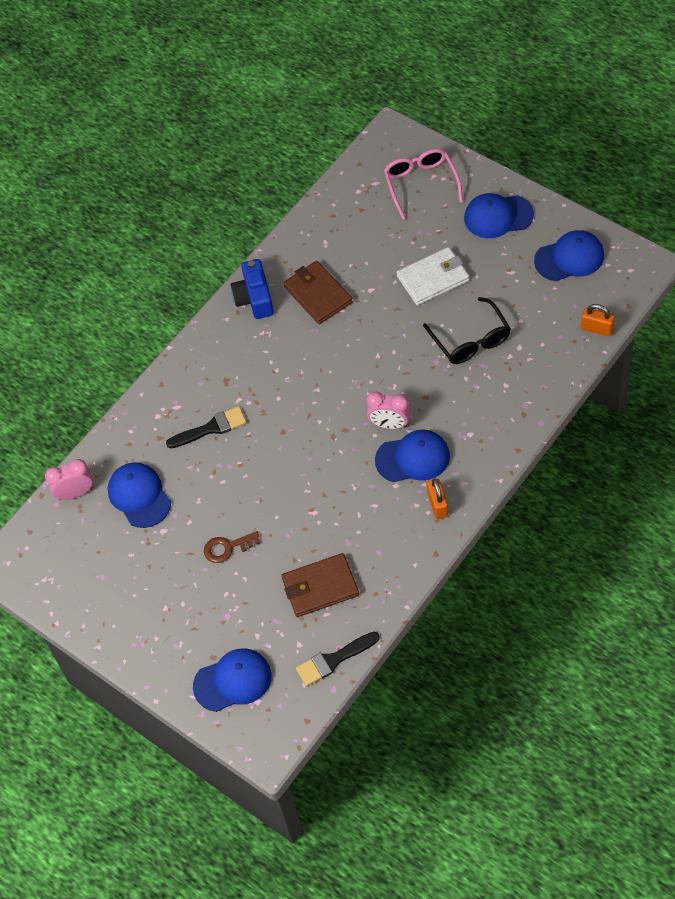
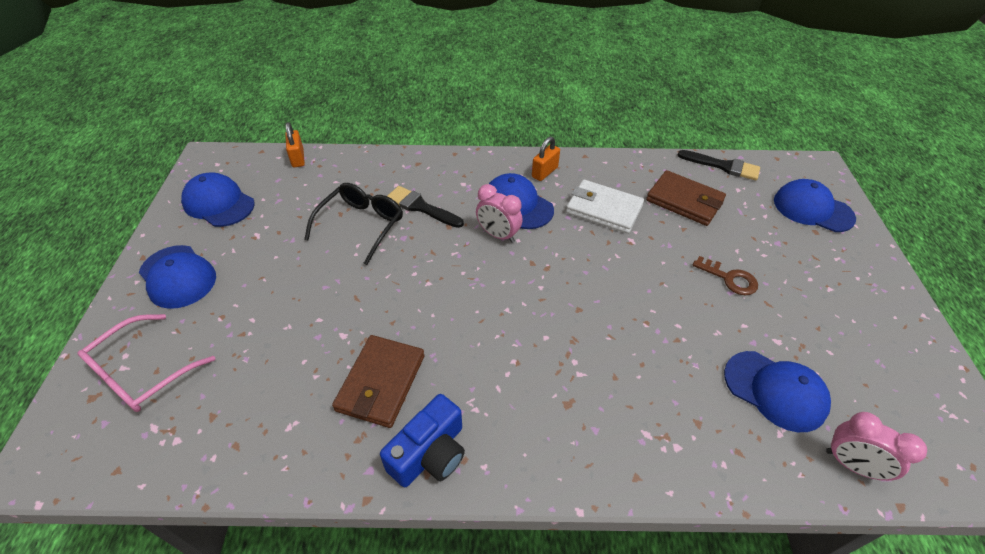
camera: 135 degrees left, 10 degrees down
blue cap [108,462,171,528] -> blue cap turned 75 degrees counterclockwise [724,351,831,432]
black brush [166,406,247,449] -> black brush moved to [387,186,464,228]
pink clock [366,391,411,429] -> pink clock turned 150 degrees clockwise [476,184,522,243]
white wallet [397,247,469,305] -> white wallet moved to [566,180,644,234]

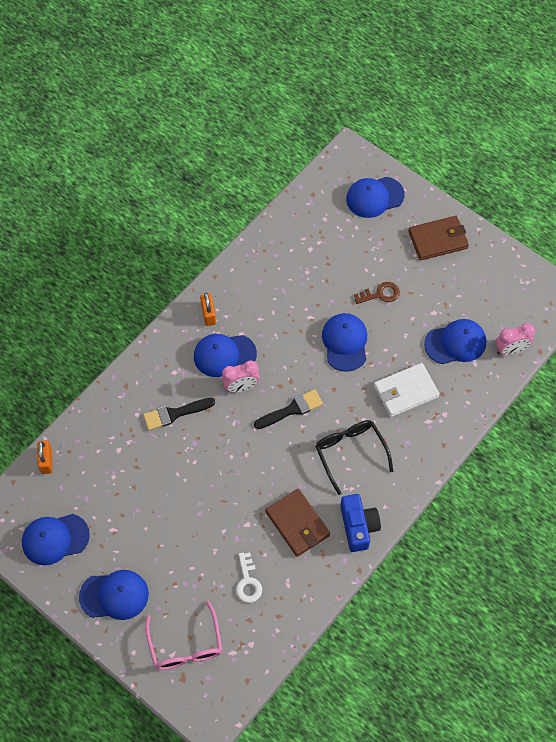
camera: 50 degrees left, 15 degrees up
orange padlock [285,122,305,167] -> orange padlock turned 60 degrees clockwise [37,440,53,474]
black glasses [304,183,403,265] -> black glasses moved to [315,420,393,495]
white wallet [566,180,644,234] -> white wallet moved to [374,363,440,417]
brown wallet [646,170,726,226] -> brown wallet moved to [408,216,469,260]
black brush [678,150,760,180] -> black brush moved to [254,389,323,429]
none -> white key [236,552,262,603]
none -> blue cap [322,313,367,372]

